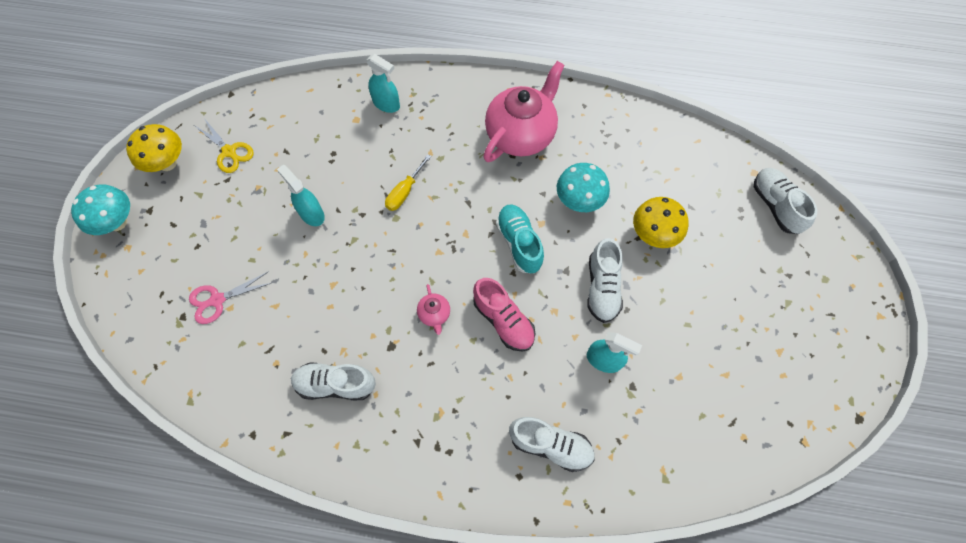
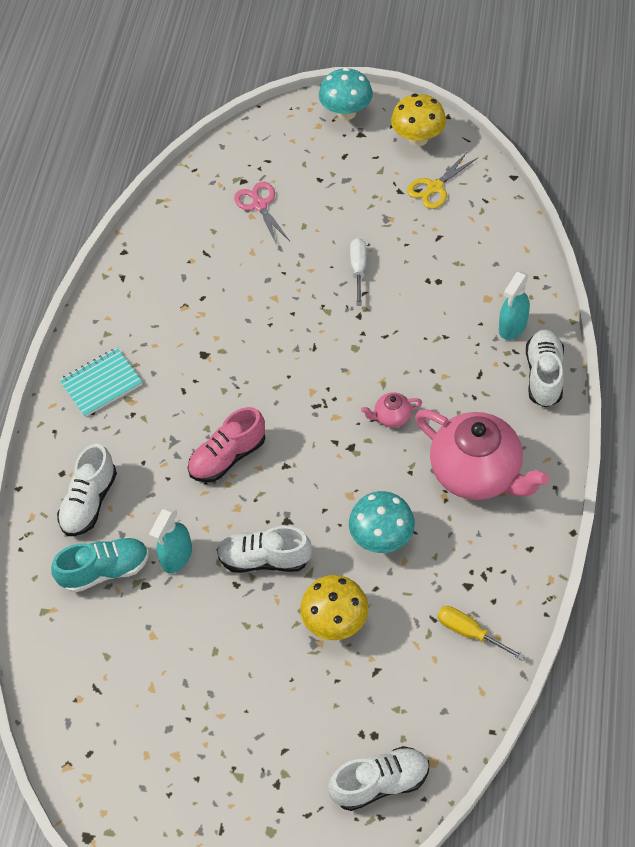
camera: 95 degrees right, 10 degrees down
turquoise spray bottle [277,165,325,226] -> white screwdriver [350,238,366,306]
white shoe [291,362,376,400] -> white shoe moved to [526,329,564,407]
yellow screwdriver [385,154,431,211] -> yellow screwdriver moved to [437,606,525,660]
pink teapot [417,284,450,335] -> pink teapot moved to [361,392,422,428]
turquoise shoe [496,204,544,273] -> turquoise shoe moved to [51,537,149,593]
none -> turquoise notebook [59,348,143,417]

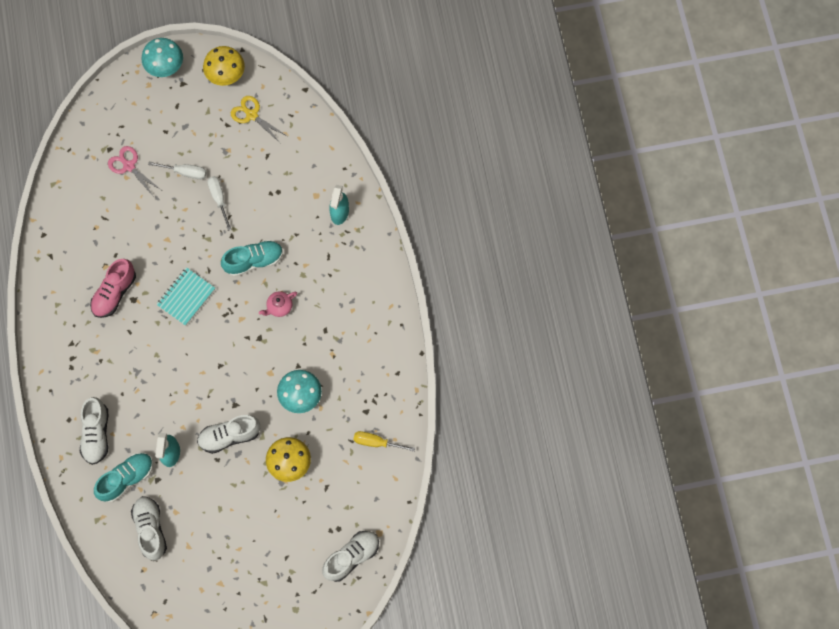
camera: 25 degrees left, 15 degrees up
turquoise notebook [59,348,143,417] -> turquoise notebook moved to [156,267,215,326]
pink shoe [188,407,265,482] -> pink shoe moved to [90,259,136,318]
yellow scissors [407,151,478,209] -> yellow scissors turned 105 degrees clockwise [231,96,287,143]
pink teapot [415,410,549,500] -> none
white shoe [526,329,564,407] -> white shoe moved to [131,496,167,561]
none -> white screwdriver [148,161,207,179]
none -> turquoise shoe [221,240,283,277]

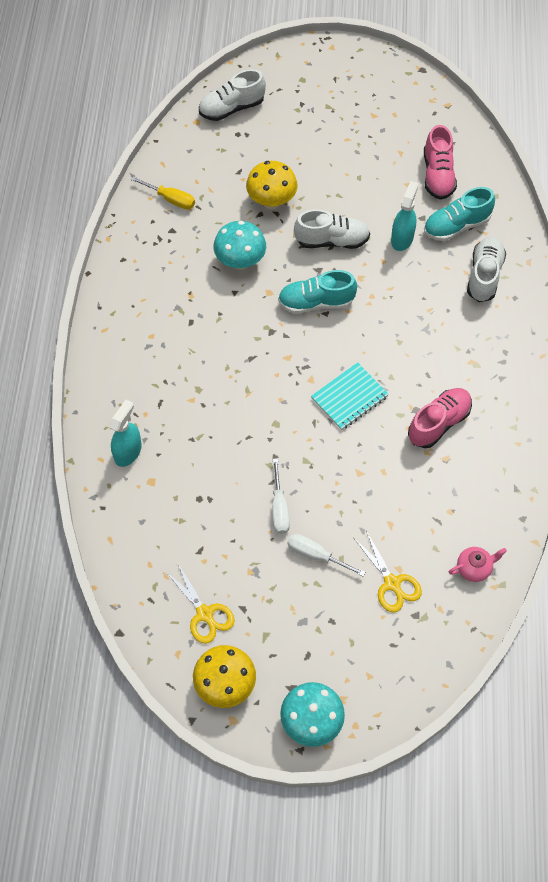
camera: 165 degrees left, 10 degrees down
pink scissors [108,146,161,197] -> yellow scissors [353,531,422,612]
white shoe [131,496,167,561] -> pink shoe [424,125,457,200]
turquoise shoe [221,240,283,277] -> turquoise shoe moved to [278,270,357,314]
pink teapot [259,291,297,317] -> pink teapot moved to [449,547,507,582]

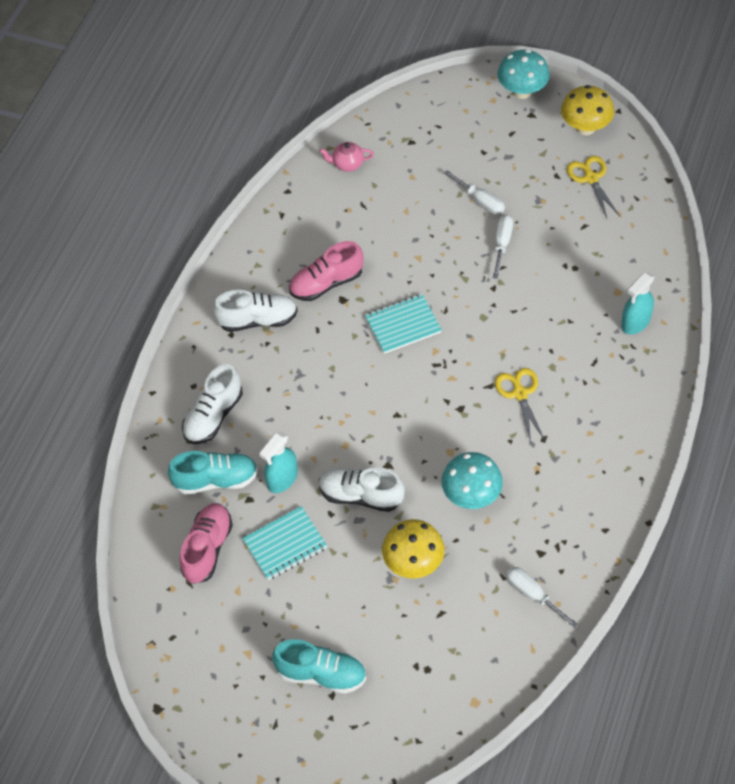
camera: 160 degrees left, 5 degrees down
yellow screwdriver [131,177,195,209] -> white screwdriver [506,567,578,628]
white shoe [199,69,266,121] -> white shoe moved to [213,290,298,332]
turquoise shoe [278,270,357,314] -> turquoise shoe moved to [272,639,366,694]
yellow scissors [353,531,422,612] -> yellow scissors moved to [495,368,545,443]
none -> turquoise notebook [242,506,327,580]

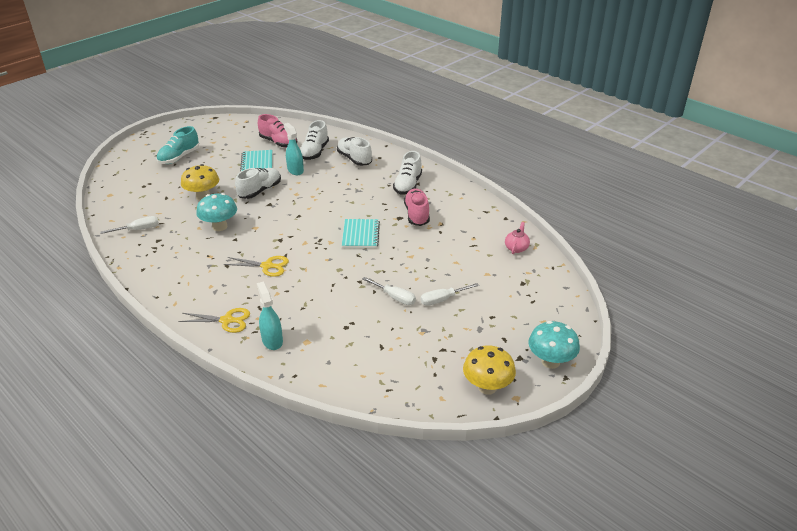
camera: 110 degrees right, 20 degrees down
turquoise shoe [168,451,258,495] -> white shoe [300,120,329,160]
yellow scissors [567,156,620,218] -> yellow scissors moved to [178,308,250,333]

